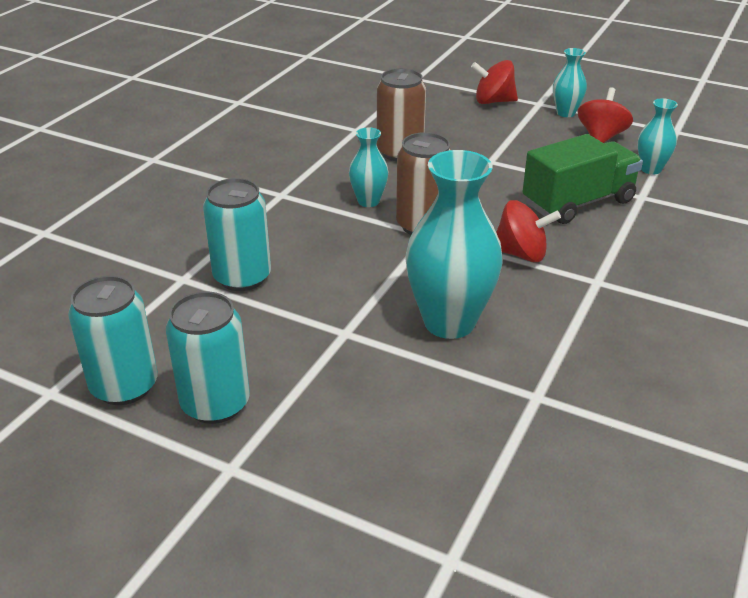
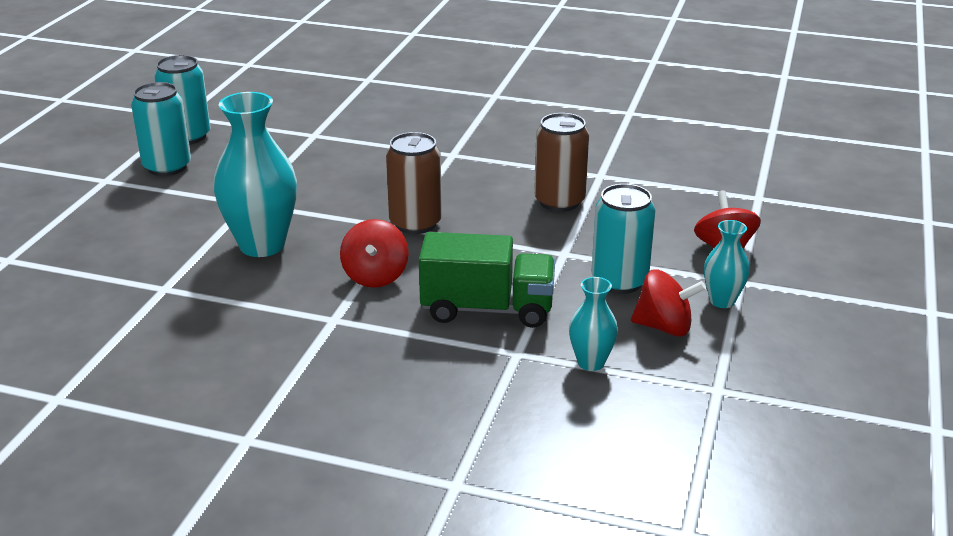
camera: 80 degrees right, 5 degrees down
turquoise can [203,178,271,291] -> turquoise can moved to [591,184,655,294]
turquoise vase [349,128,388,207] -> none
green truck [522,134,643,224] -> green truck turned 45 degrees counterclockwise [419,232,555,328]

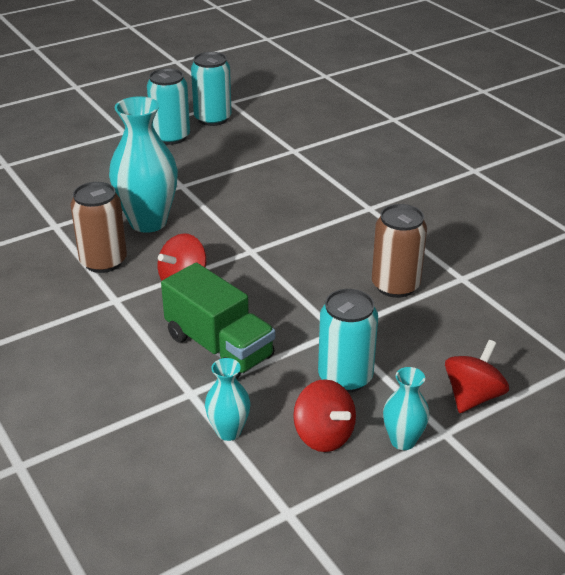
camera: 40 degrees right, 5 degrees up
brown can [386,132,442,234] -> brown can moved to [70,182,127,273]

